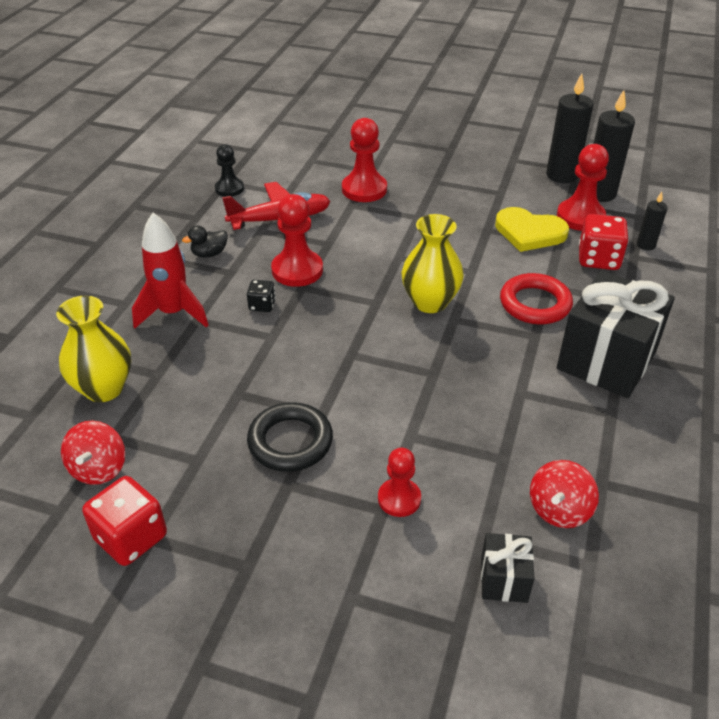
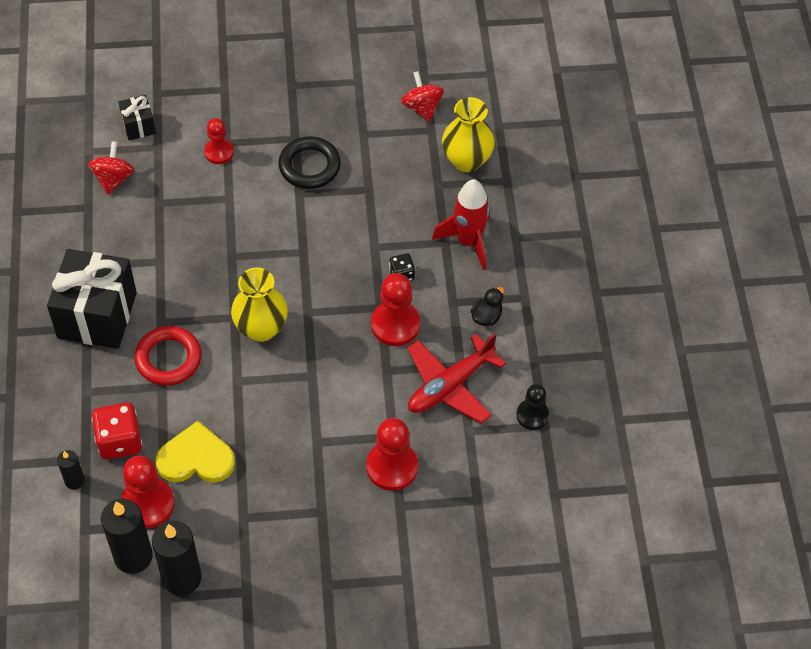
camera: 155 degrees right, 15 degrees up
red dice [82,476,167,566] -> none

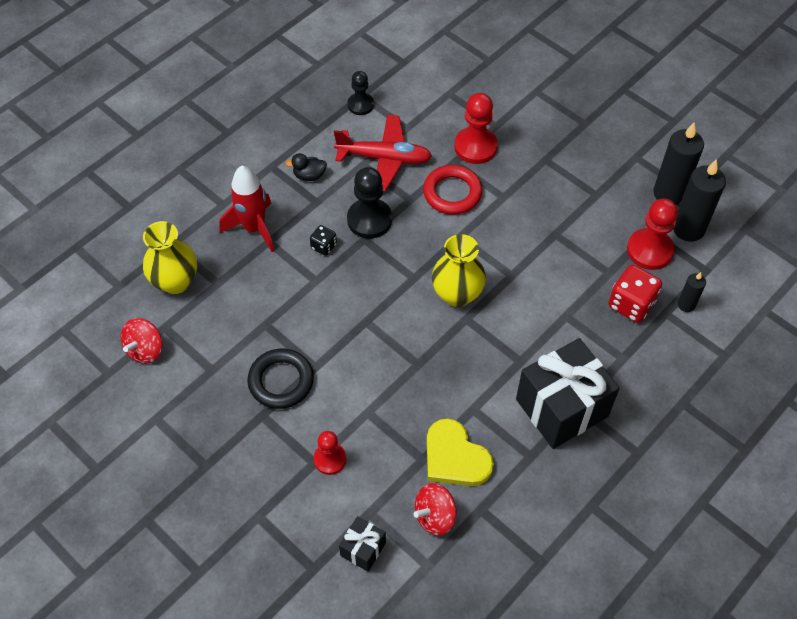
camera: 130 degrees left, 0 degrees up
red ring [134,326,202,386] -> red ring moved to [423,165,483,215]
yellow heart [155,421,235,483] -> yellow heart moved to [427,419,494,486]
red pawn [371,273,420,346] -> black pawn [347,167,392,239]

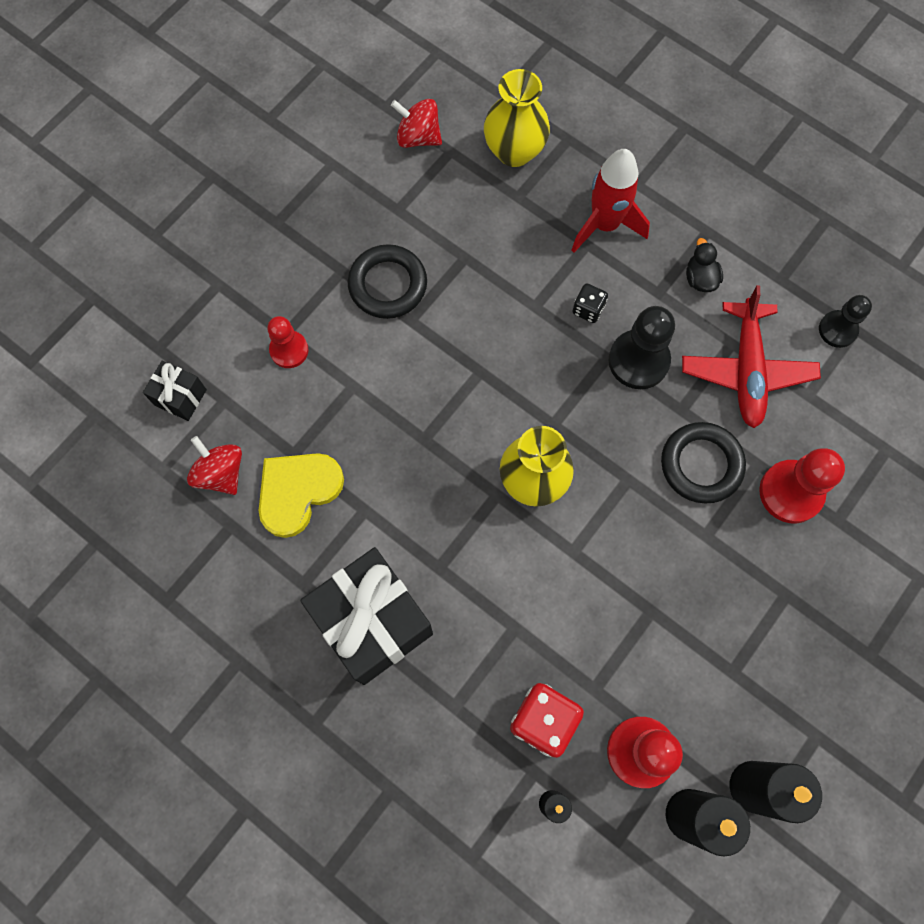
camera: 85 degrees right, 15 degrees up
red ring [423,165,483,215] -> black ring [661,422,746,504]

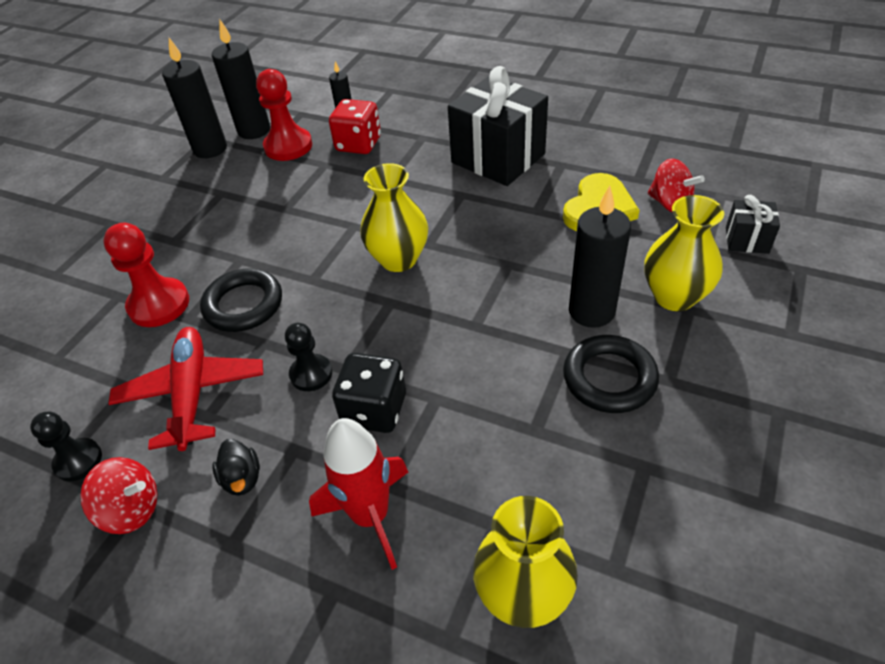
camera: 170 degrees right, 25 degrees down
red pawn [267,316,309,368] -> yellow vase [645,195,724,311]
red spinning top [391,99,442,148] -> red spinning top moved to [80,457,157,534]
black dice [572,283,608,323] -> black dice [332,353,406,433], size x1.81
black pawn [609,306,675,389] -> black pawn [285,323,332,391], size x0.63
none -> black candle [569,186,631,328]

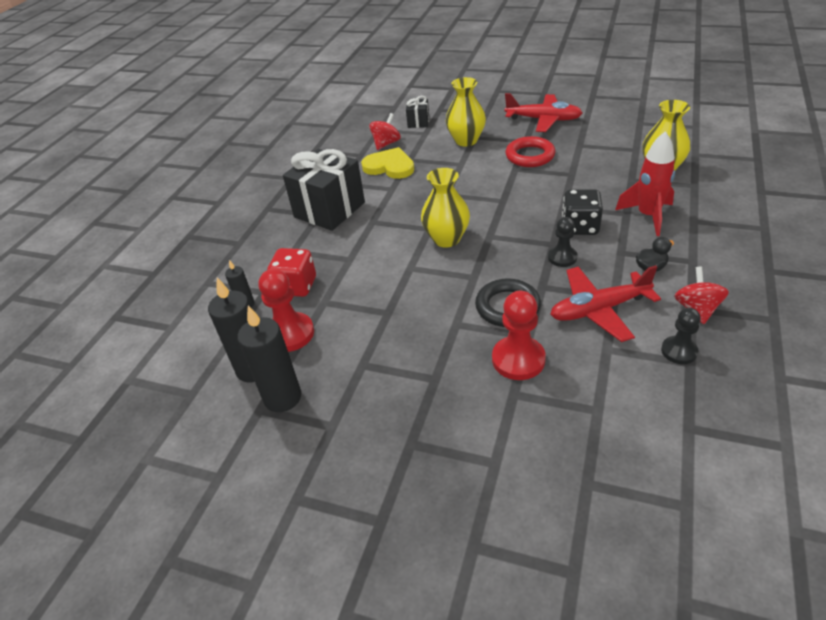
camera: 95 degrees left, 5 degrees down
black ring [563,335,659,413] -> red ring [506,136,555,167]
black candle [569,186,631,328] -> none
none -> red plane [505,93,583,132]

